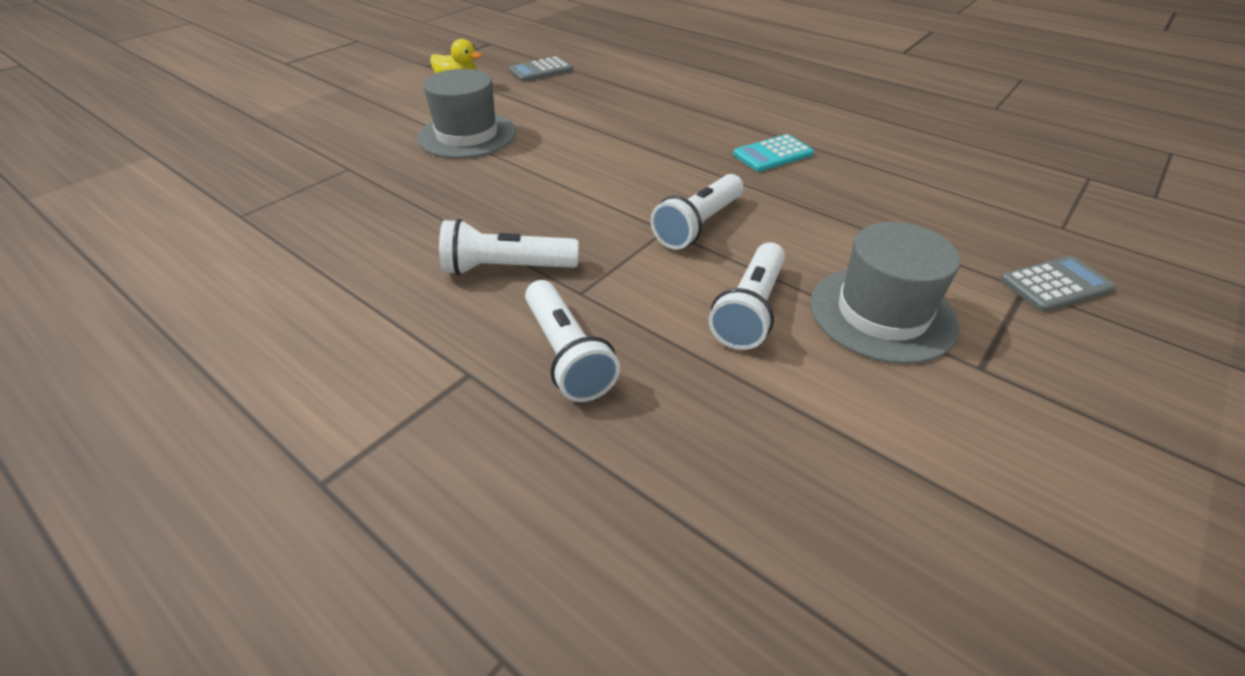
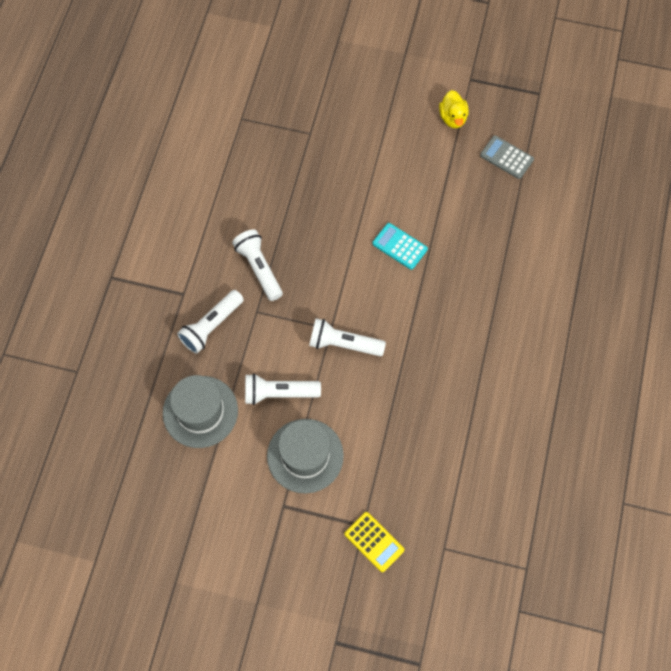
camera: 65 degrees right, 25 degrees up
grey hat [417,69,516,159] -> grey hat moved to [163,375,238,448]
turquoise calculator [733,134,814,172] -> turquoise calculator moved to [372,223,428,270]
grey calculator [1000,256,1116,312] -> yellow calculator [344,512,404,572]

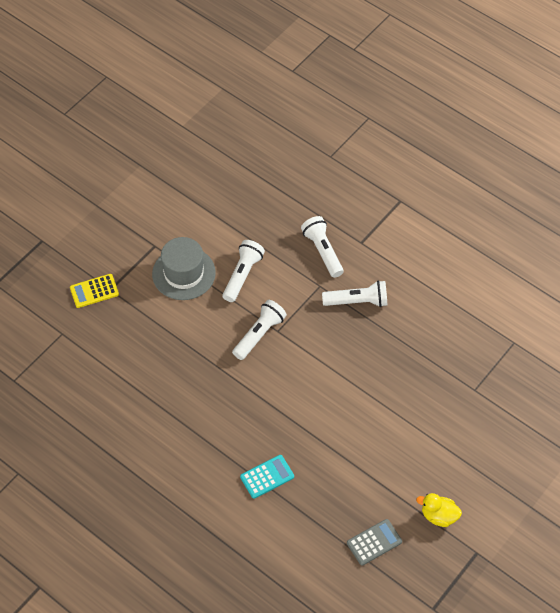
camera: 115 degrees right, 10 degrees down
grey hat [163,375,238,448] -> none
turquoise calculator [372,223,428,270] -> turquoise calculator moved to [240,455,294,499]

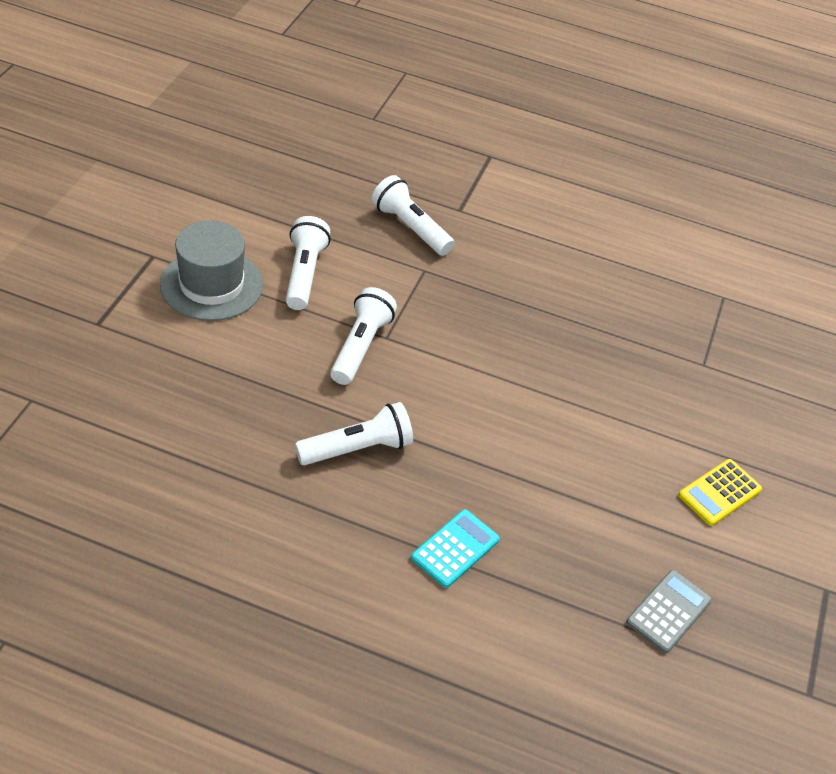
camera: 25 degrees left, 10 degrees down
yellow calculator [70,274,119,308] -> yellow calculator moved to [679,459,762,526]
white flashlight [322,280,388,307] -> white flashlight moved to [295,402,413,465]
yellow duck [416,493,462,527] -> none

